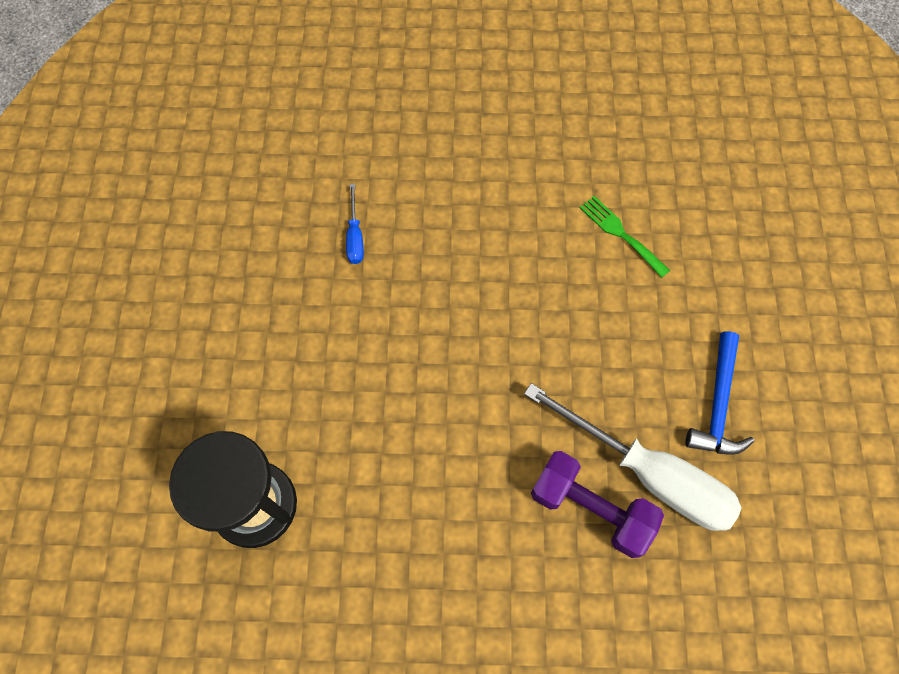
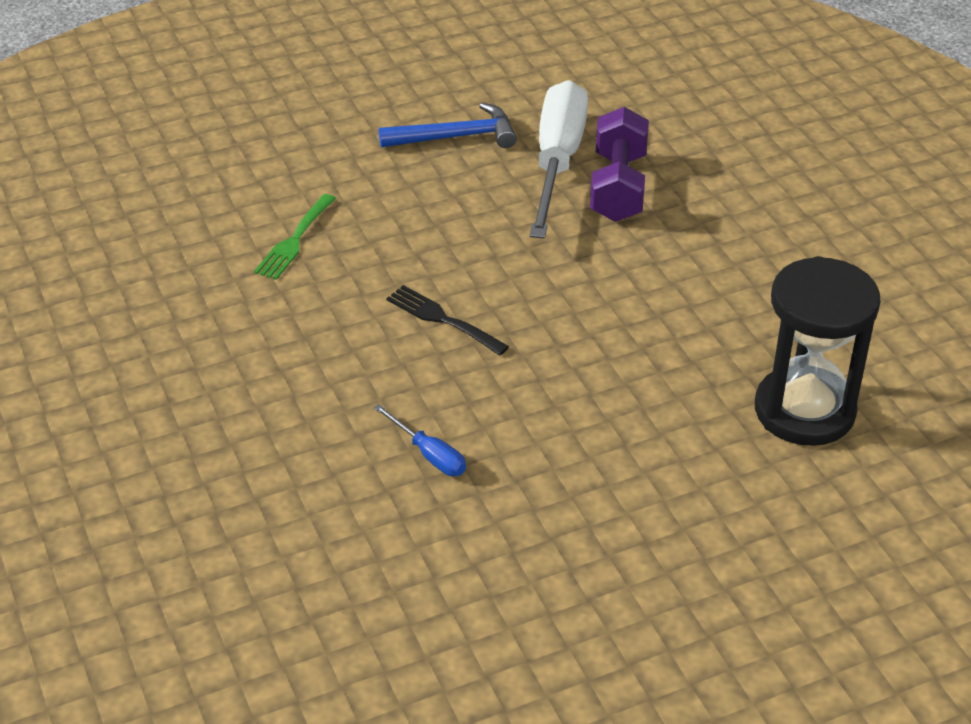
camera: 115 degrees left, 25 degrees down
blue screwdriver [346,184,364,264] -> blue screwdriver turned 75 degrees clockwise [374,404,466,476]
none -> black fork [386,285,509,356]

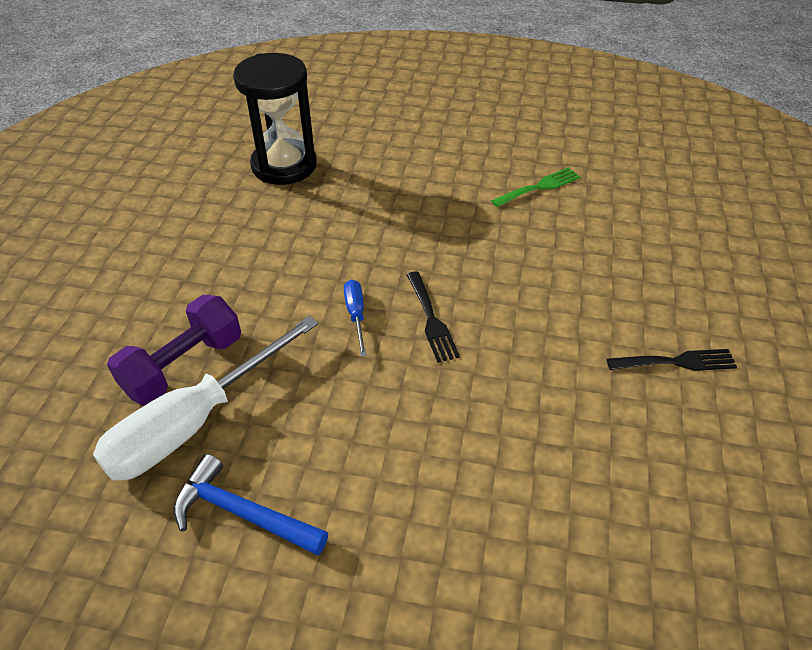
camera: 145 degrees left, 5 degrees up
green fork [254,194,336,280] -> green fork moved to [492,167,580,207]
blue screwdriver [374,404,466,476] -> blue screwdriver moved to [344,280,367,356]
none -> black fork [607,349,737,371]

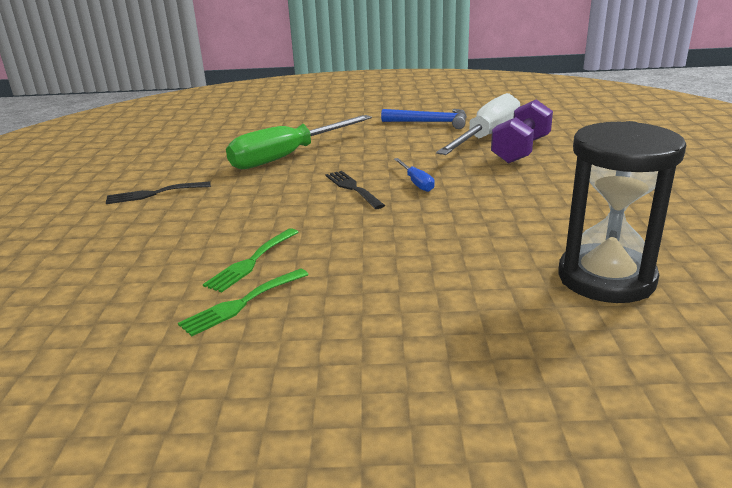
camera: 170 degrees right, 20 degrees down
none -> green fork [203,228,299,293]
none -> green screwdriver [226,115,372,169]

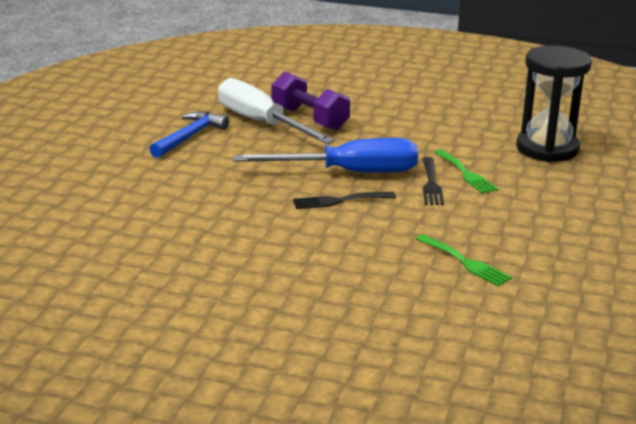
camera: 75 degrees left, 0 degrees up
black fork [106,182,211,204] -> black fork moved to [423,157,444,205]
green fork [178,268,309,337] -> green fork moved to [434,149,498,194]
green screwdriver [226,115,372,169] -> none
blue screwdriver [394,158,435,192] -> blue screwdriver [234,138,418,173], size x2.31

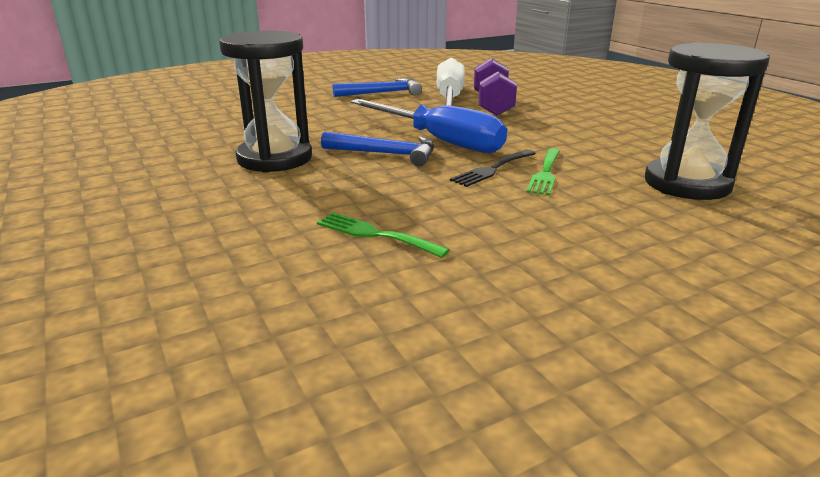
camera: 45 degrees right, 0 degrees up
black fork [293,192,396,209] -> blue hammer [321,132,434,166]
green fork [416,234,512,286] -> green fork turned 120 degrees clockwise [317,213,450,258]
none -> black hourglass [219,31,312,173]

